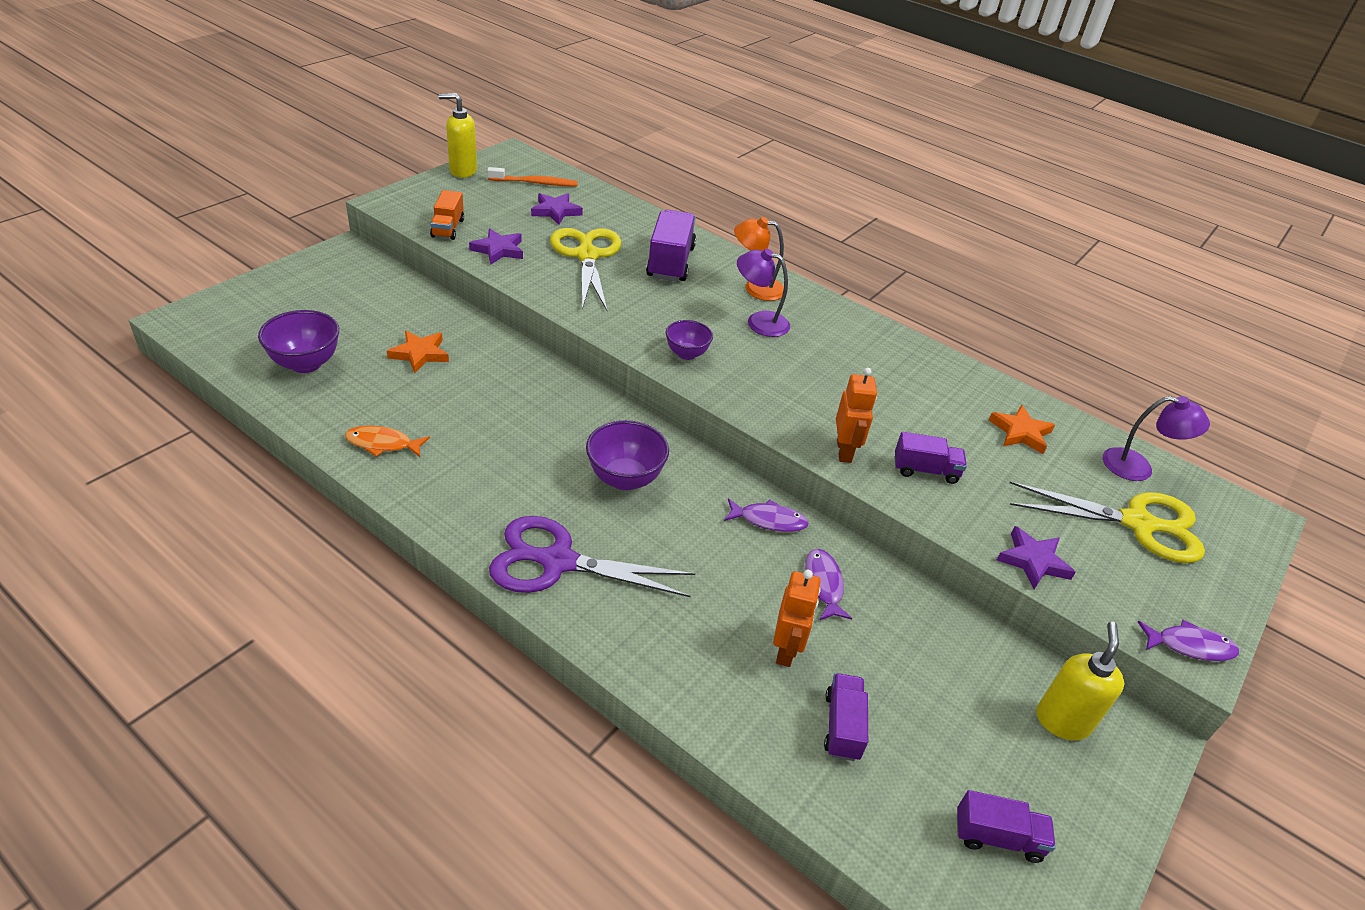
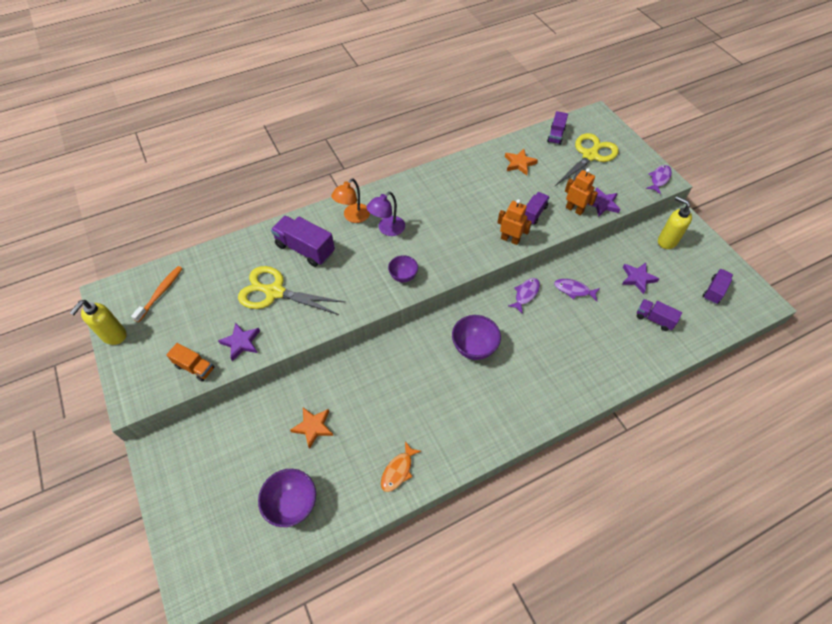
camera: 60 degrees left, 15 degrees up
purple scissors [489,516,695,597] -> none
purple star [531,193,583,225] -> purple star moved to [622,263,659,294]
orange robot [773,570,821,667] -> orange robot moved to [565,168,598,216]
purple lamp [1103,396,1210,481] -> purple truck [547,111,568,145]

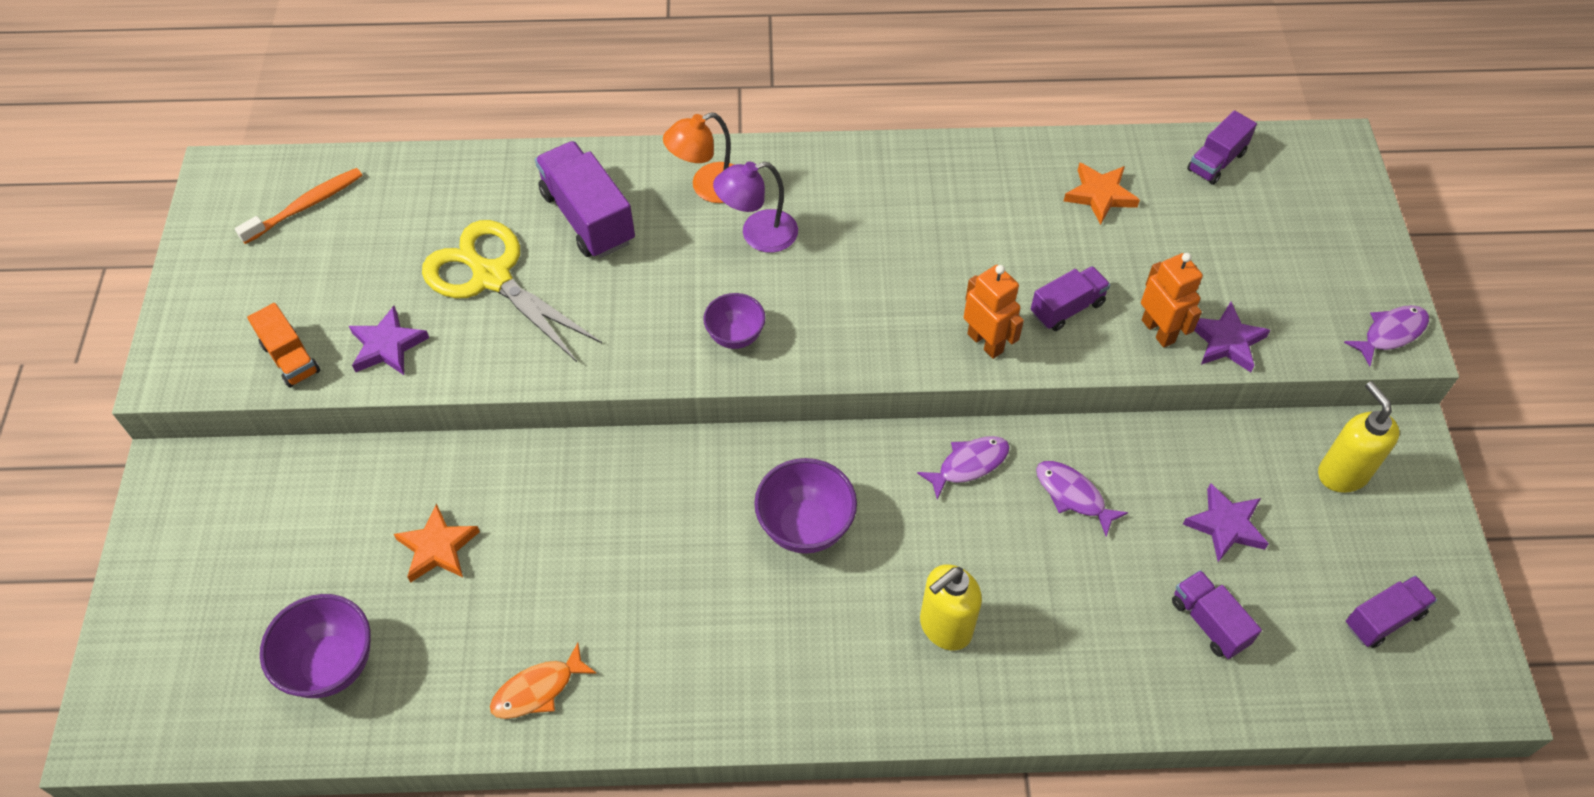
camera: 25 degrees right, 0 degrees up
yellow soap dispenser [70,300,127,345] -> yellow soap dispenser moved to [920,564,982,650]
yellow scissors [555,133,619,186] -> none

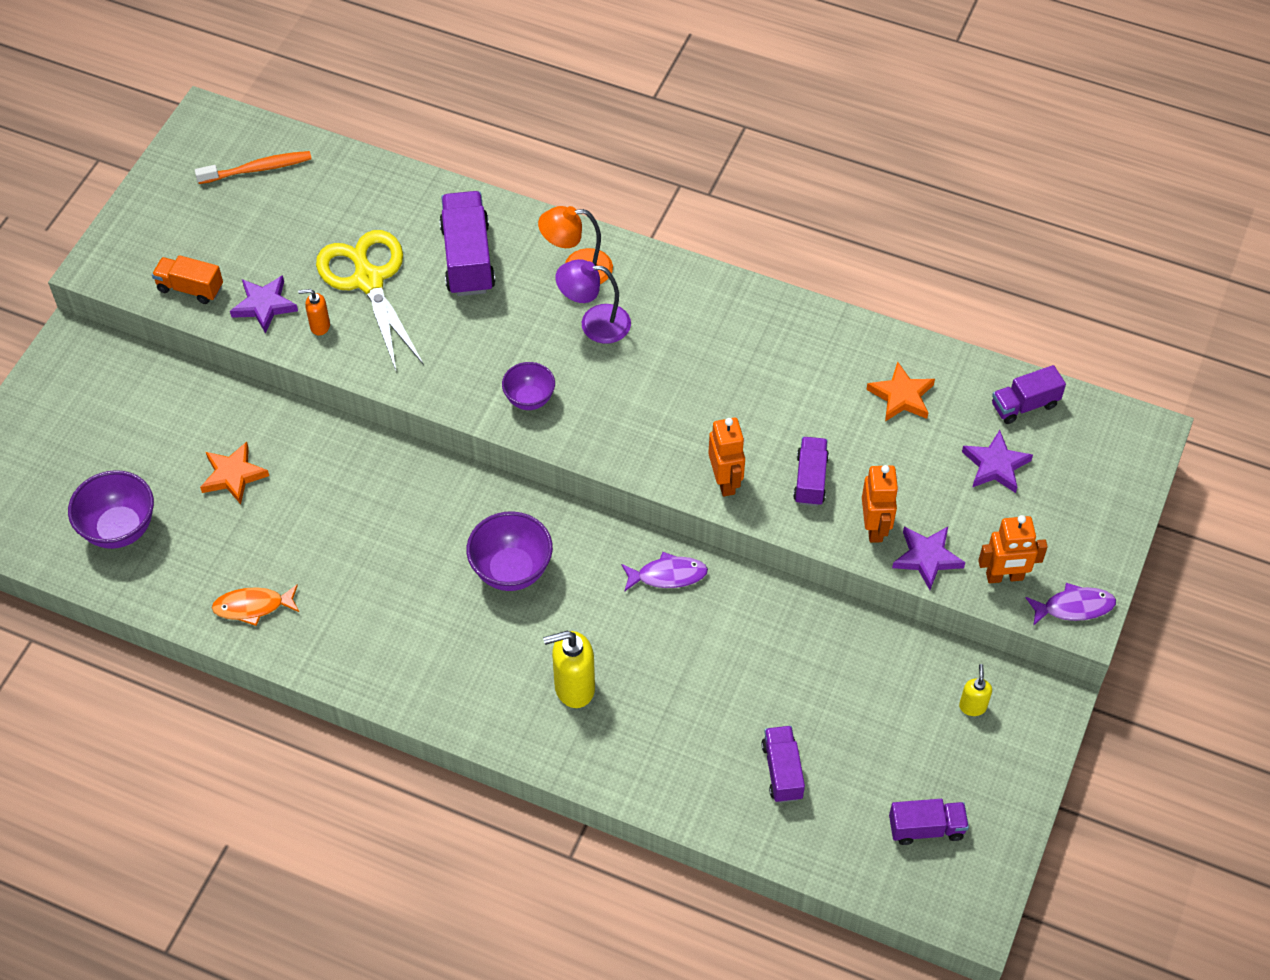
camera: 25 degrees right, 0 degrees up
orange truck [247,303,320,388] -> orange truck turned 120 degrees clockwise [152,255,223,304]
purple truck [1031,266,1110,331] -> purple truck turned 75 degrees counterclockwise [793,437,829,506]
purple fish [1036,461,1129,536] -> none
purple star [1183,483,1269,562] -> purple star moved to [962,430,1033,493]
yellow soap dispenser [1318,381,1400,493] -> yellow soap dispenser [959,664,992,716], size x0.55
none -> orange soap dispenser [298,289,330,336]
none -> orange robot [978,515,1048,583]

